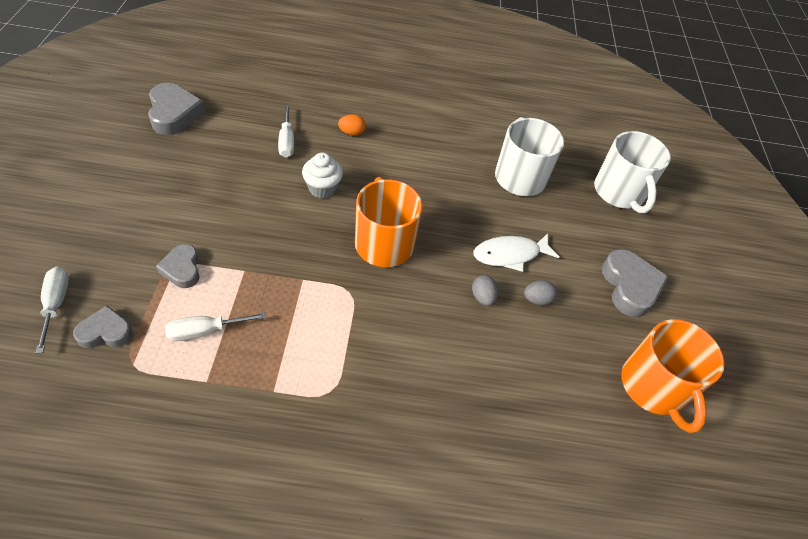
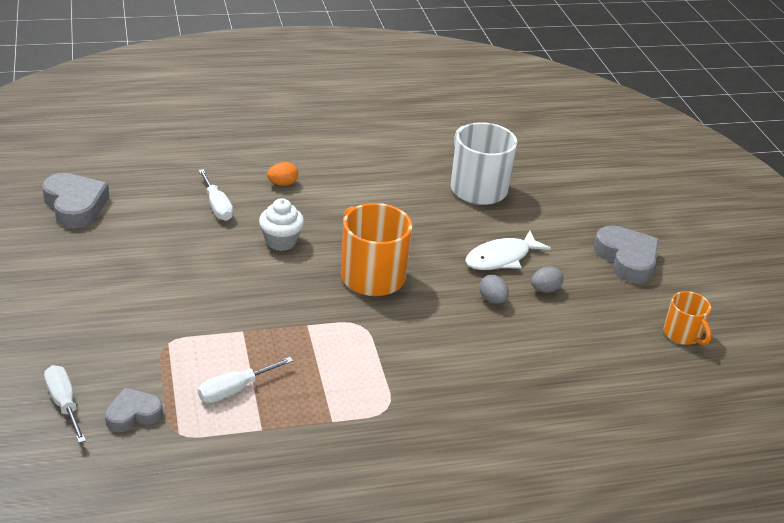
camera: 15 degrees left, 15 degrees down
grey heart [156,244,200,288] -> none
white mug [594,131,671,213] -> none
orange mug [621,319,725,433] -> orange mug [663,291,712,345], size x0.56

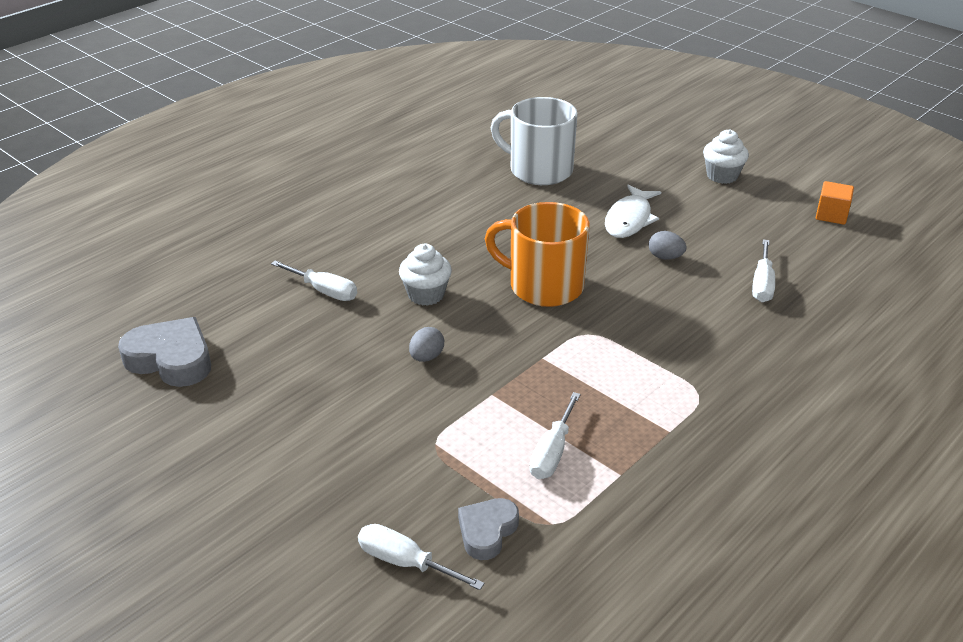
camera: 30 degrees left, 0 degrees up
orange egg [267,162,298,186] -> none
grey egg [531,266,564,293] -> grey egg moved to [409,327,444,362]
grey heart [594,225,659,284] -> white cupcake [703,129,749,184]
orange mug [663,291,712,345] -> orange cube [816,181,854,225]
none -> white screwdriver [752,239,775,302]

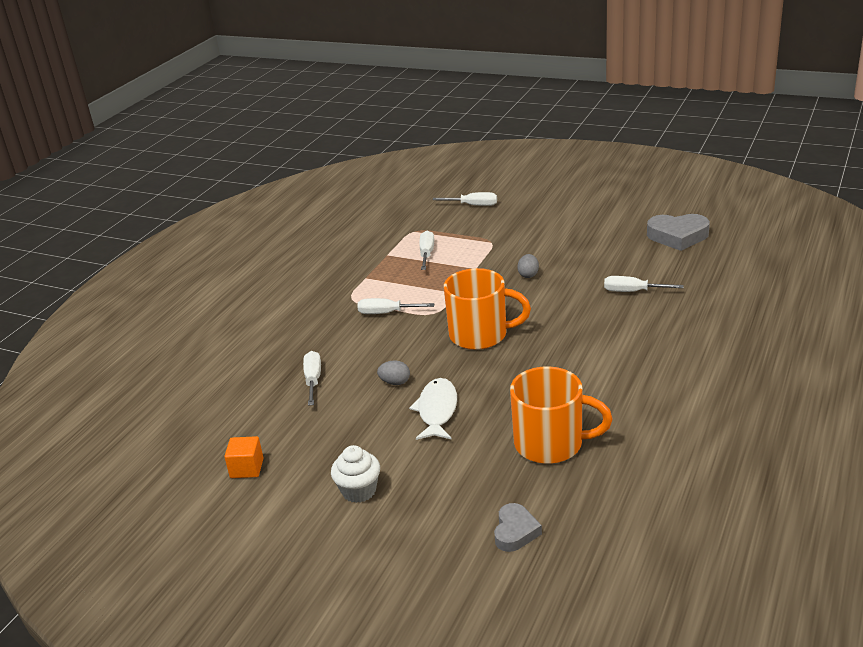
camera: 165 degrees right, 5 degrees down
white cupcake [399,244,452,306] -> none
grey heart [458,498,519,560] -> grey heart moved to [494,503,542,552]
white mug [491,97,578,185] -> orange mug [510,366,612,464]
none -> white screwdriver [357,298,434,314]

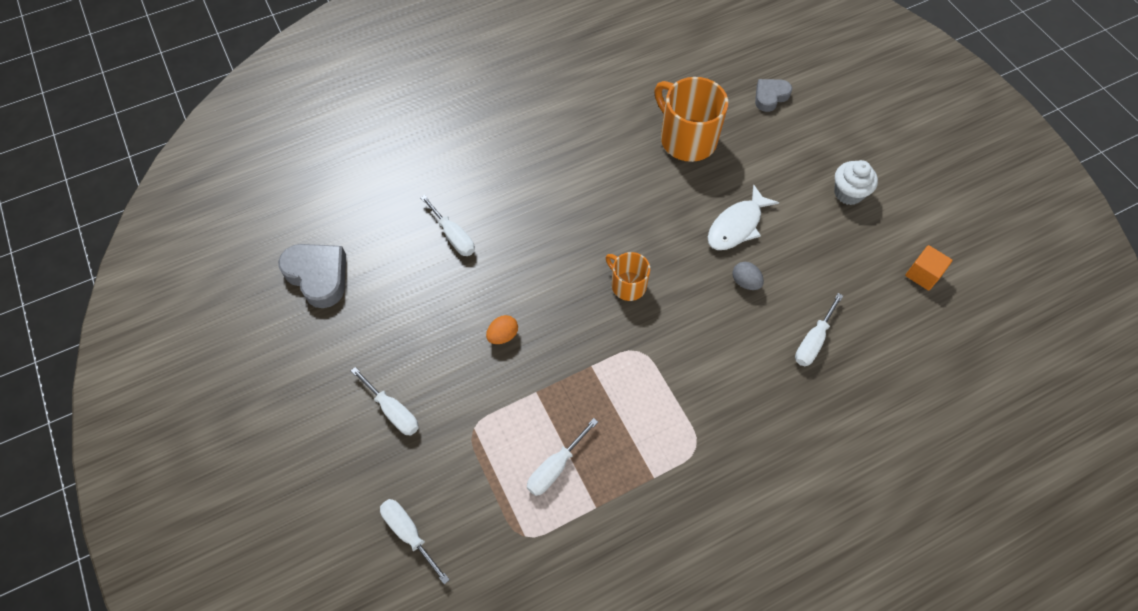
camera: 145 degrees left, 30 degrees up
white screwdriver [357,298,434,314] -> white screwdriver moved to [351,367,419,436]
orange mug [444,268,531,350] -> orange mug [606,252,650,301], size x0.56
grey egg [517,254,539,278] -> orange egg [486,315,518,344]

